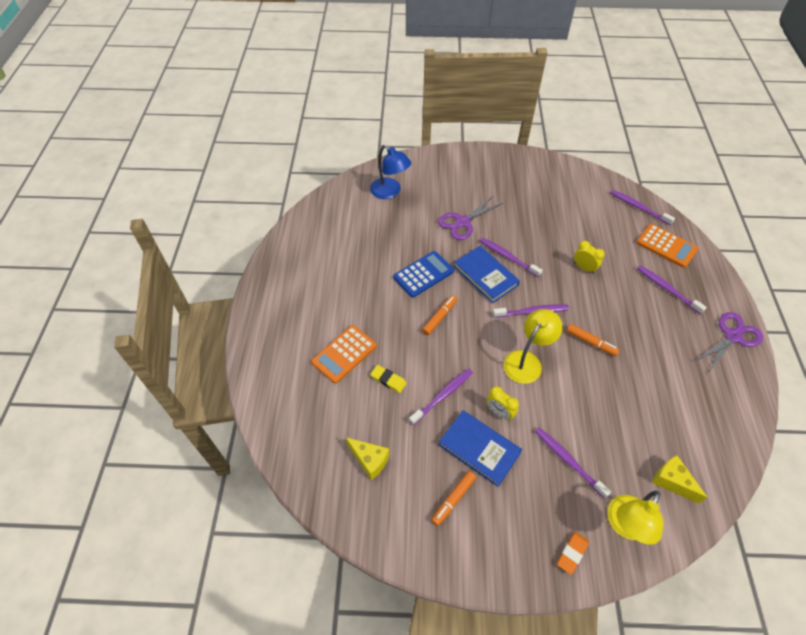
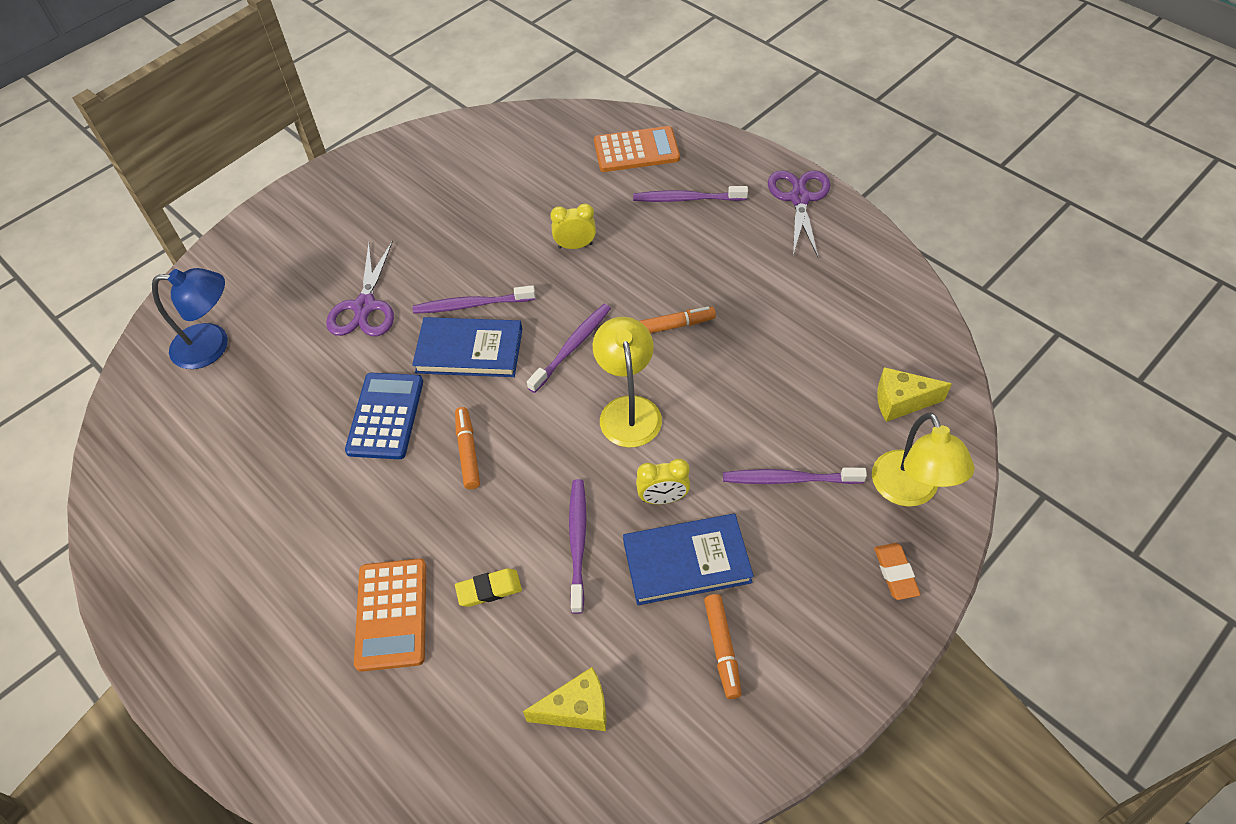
camera: 45 degrees left, 0 degrees up
purple toothbrush [610,190,675,225] -> none

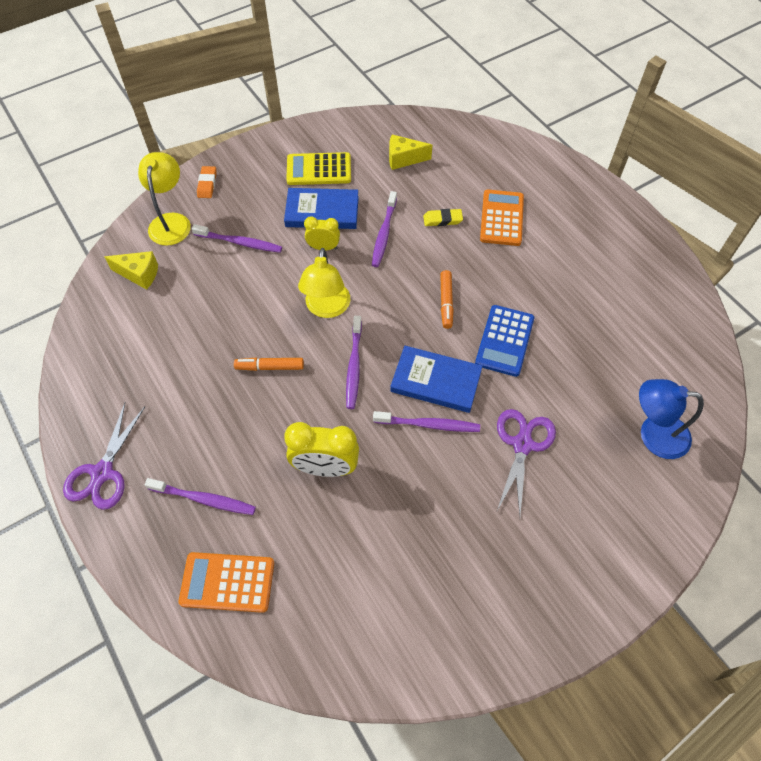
camera: 170 degrees left, 5 degrees up
purple toothbrush [527,304,611,393] -> purple toothbrush turned 45 degrees counterclockwise [346,316,362,409]
yellow clock [550,203,596,249] -> yellow clock [284,422,359,477], size x1.68
orange marker [704,594,742,699] -> yellow calculator [286,152,351,185]

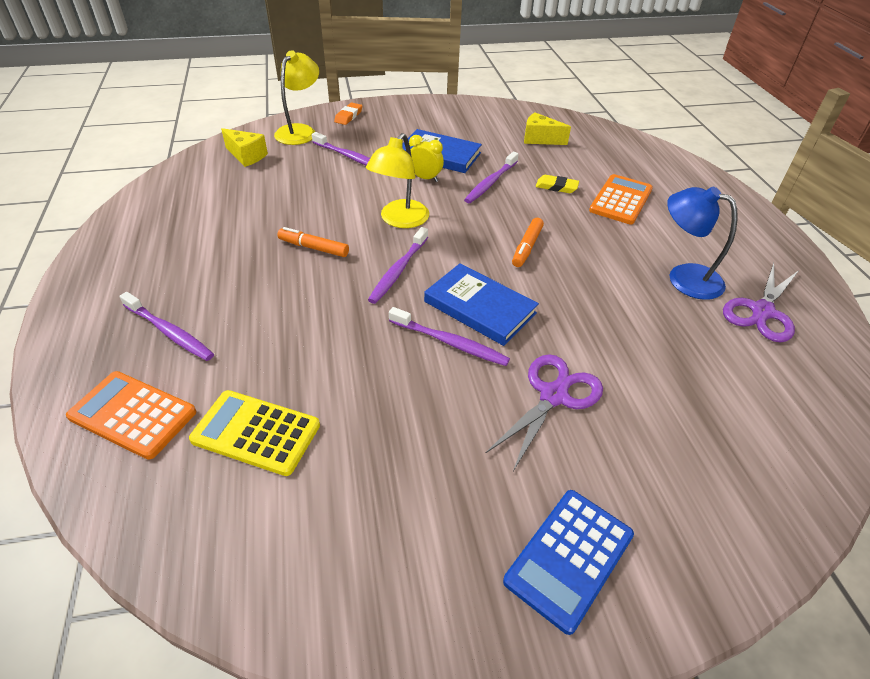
camera: 20 degrees right, 15 degrees down
purple scissors [63,403,145,510] -> purple scissors moved to [723,263,799,342]
yellow clock [284,422,359,477] -> none
yellow calculator [286,152,351,185] -> yellow calculator moved to [189,390,320,476]
blue calculator [475,305,534,377] -> blue calculator moved to [503,490,634,635]
blue lamp [639,379,704,459] -> blue lamp moved to [667,187,738,300]

